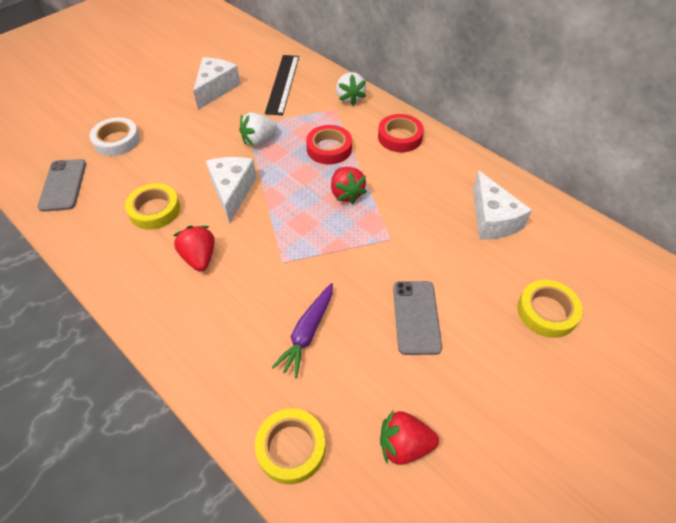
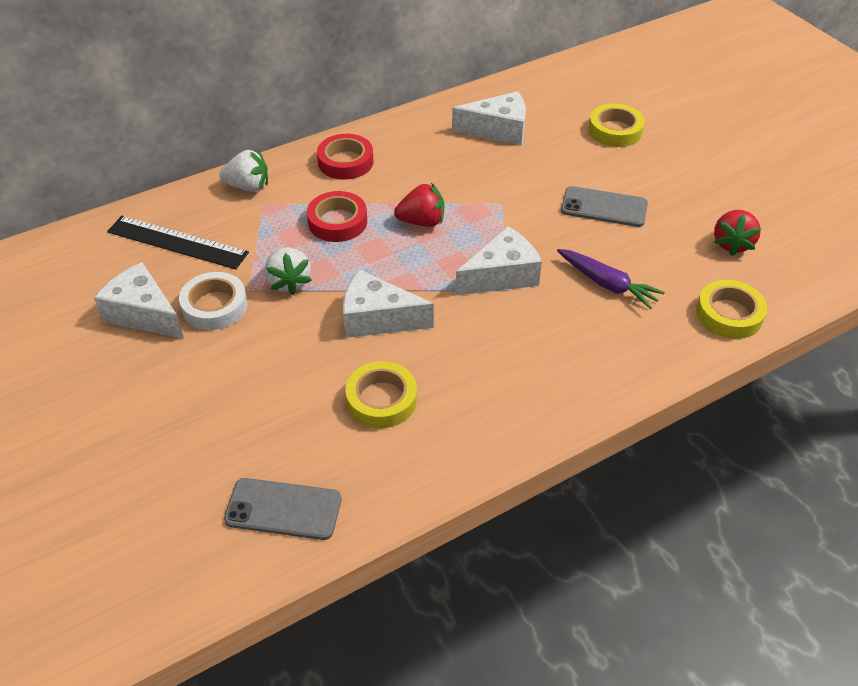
camera: 75 degrees left, 5 degrees down
white tape [90,117,140,156] -> white tape moved to [179,272,247,330]
red strawberry [173,226,215,272] -> none
none -> white cheese [455,226,542,296]

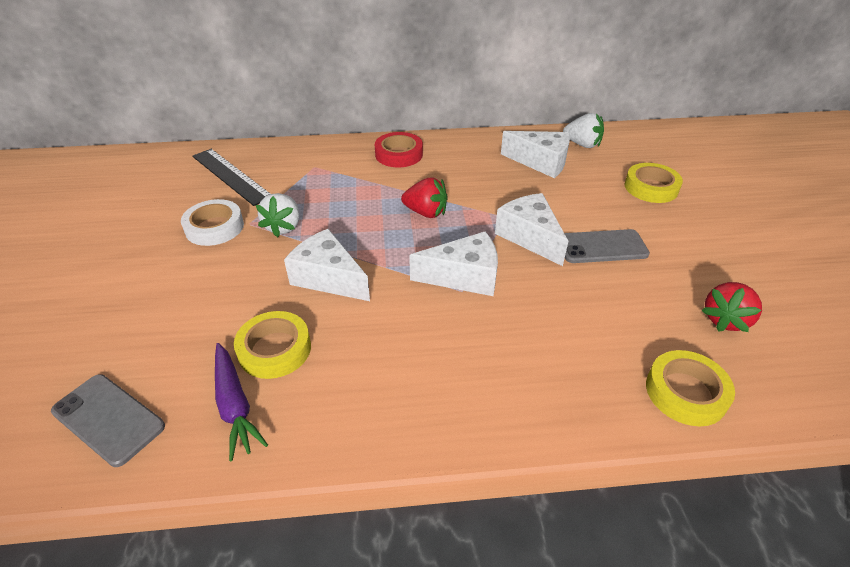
camera: 25 degrees right, 5 degrees down
white cheese [94,262,184,339] -> white cheese moved to [495,193,568,266]
white strawberry [219,150,268,192] -> white strawberry moved to [563,113,604,148]
red tape [307,191,367,242] -> none
purple carrot [557,249,665,310] -> purple carrot moved to [215,343,268,461]
grey phone [561,186,648,227] -> grey phone turned 45 degrees counterclockwise [564,229,650,263]

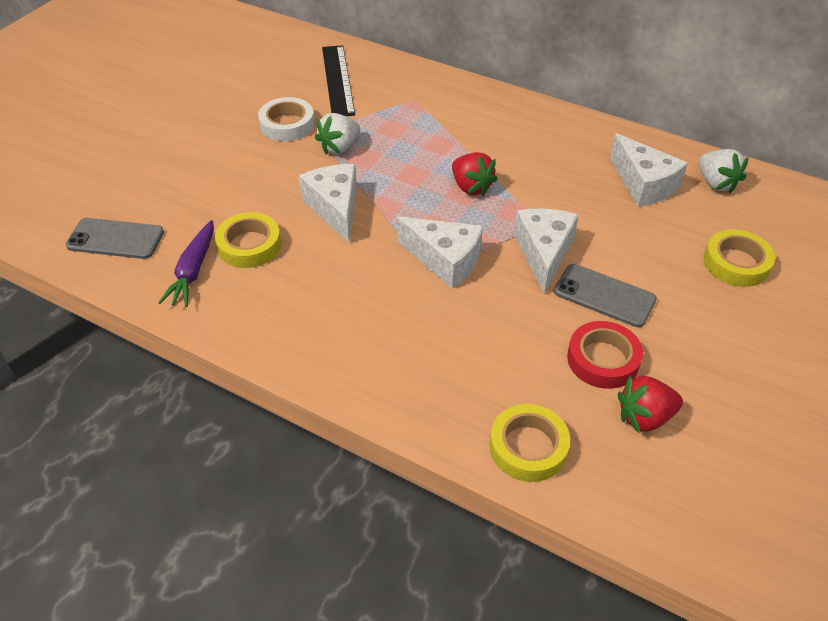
camera: 35 degrees right, 5 degrees up
grey phone [51,374,165,467] -> grey phone turned 60 degrees counterclockwise [66,218,164,259]
red tape [375,132,423,167] -> red tape moved to [567,321,643,389]

